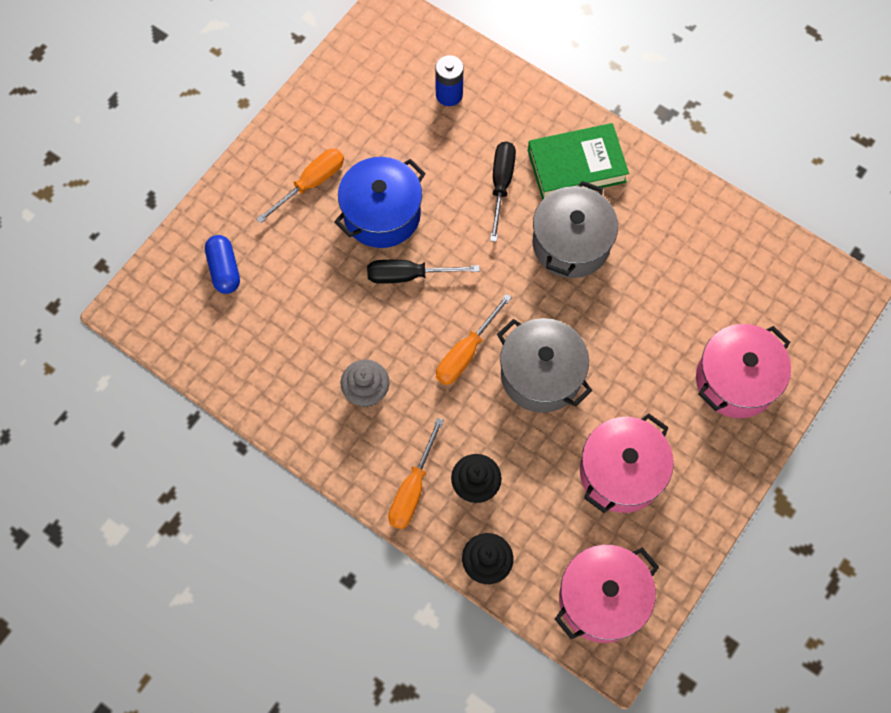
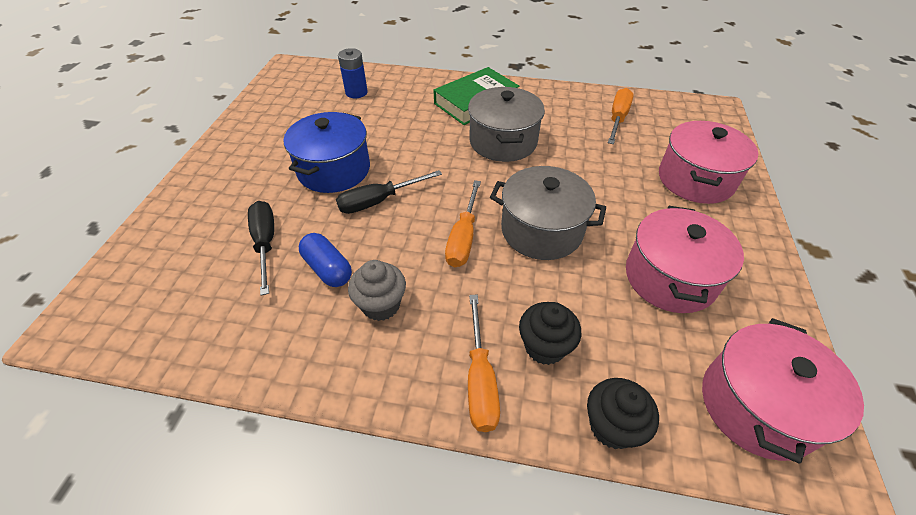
camera: 25 degrees left, 20 degrees down
blue capsule [205,235,240,294] -> blue capsule moved to [299,233,352,287]
orange screwdriver [256,149,344,224] -> orange screwdriver moved to [608,88,634,144]
black screwdriver [490,141,516,242] -> black screwdriver moved to [248,201,274,295]

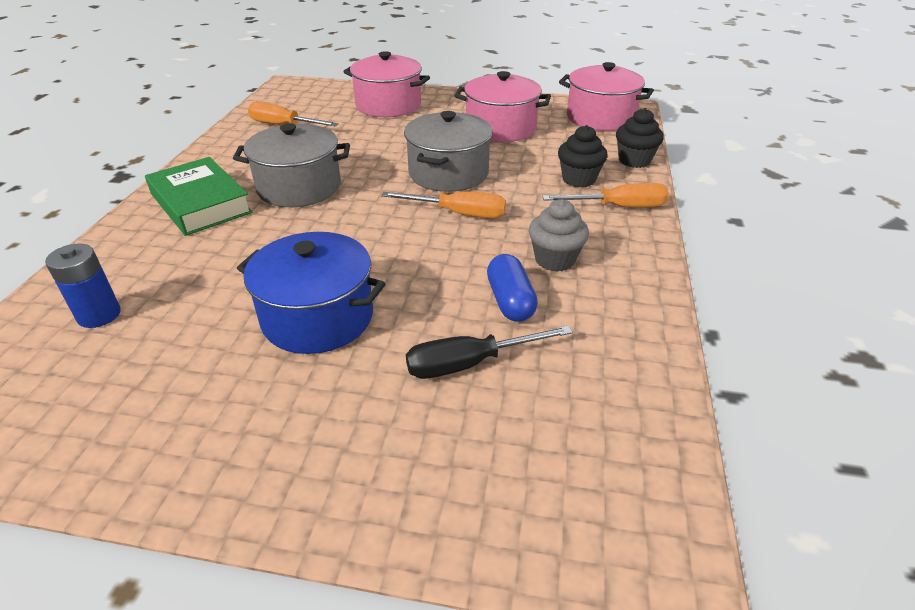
camera: 90 degrees left, 10 degrees down
blue capsule [299,233,352,287] -> blue capsule turned 60 degrees counterclockwise [487,254,538,322]
black screwdriver [336,170,442,214] -> none

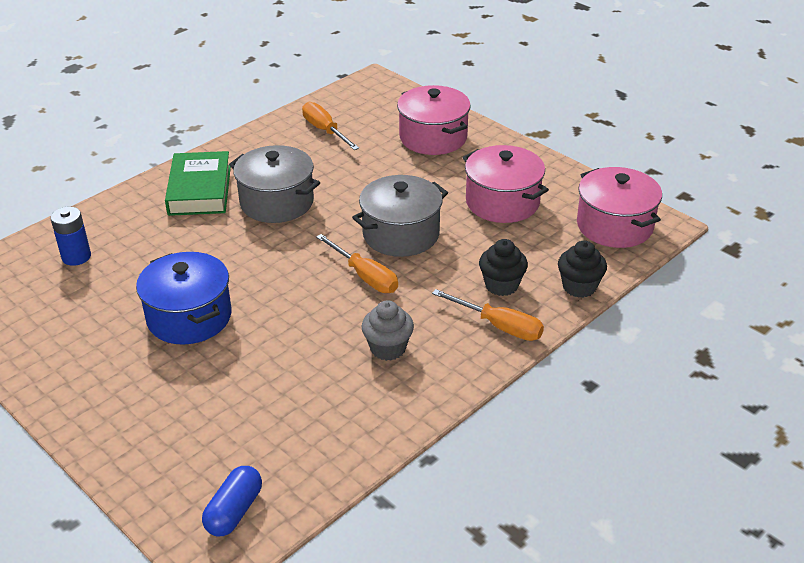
camera: 35 degrees right, 0 degrees up
black screwdriver [406,326,572,379] -> none
blue capsule [487,254,538,322] -> blue capsule moved to [202,466,262,536]

